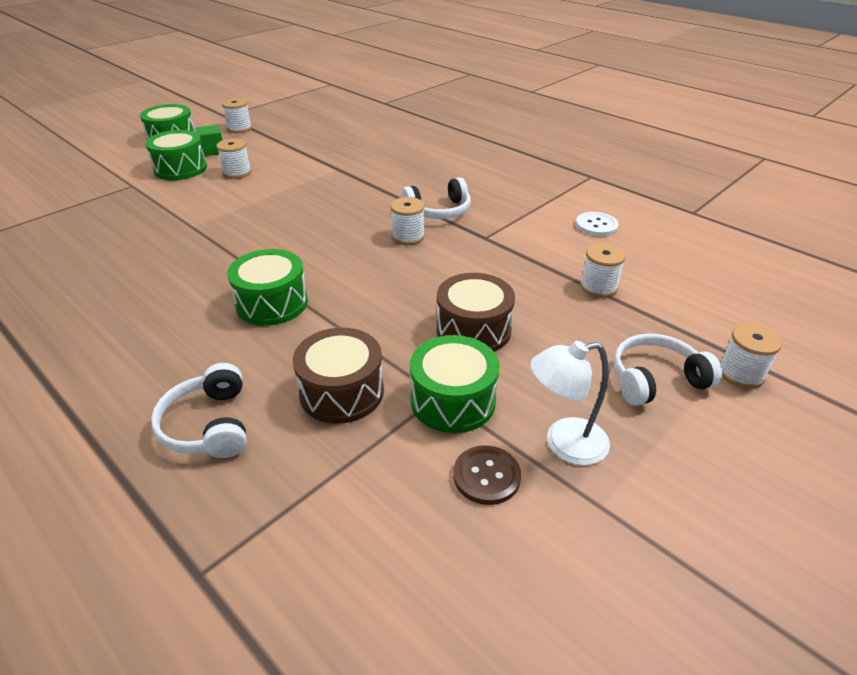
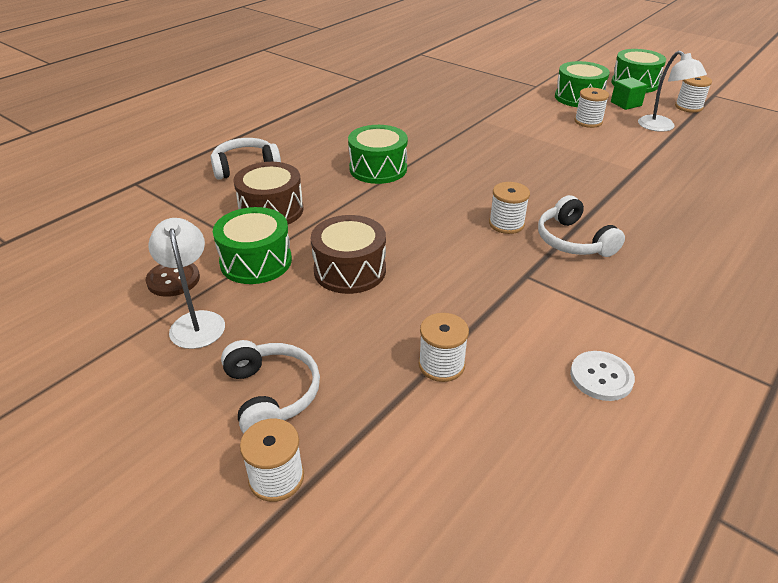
camera: 85 degrees right, 0 degrees up
none -> white lamp [638,51,707,132]

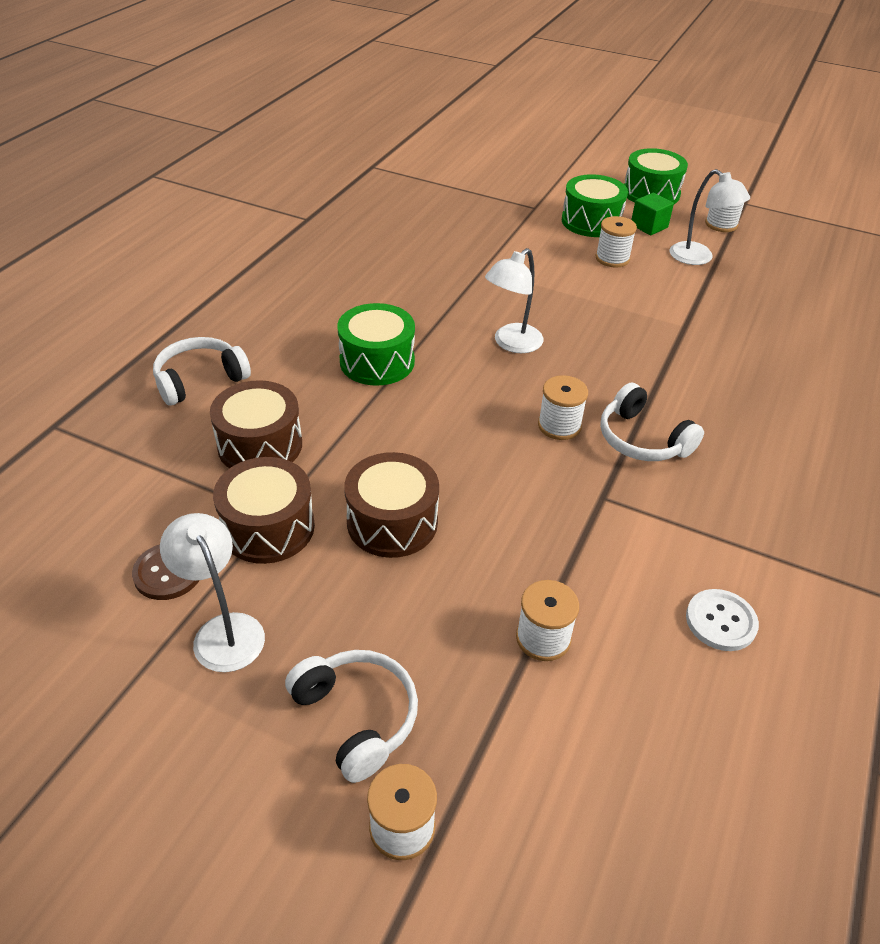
camera: 15 degrees left, 5 degrees up
green drum [213,207,292,284] -> brown drum [213,457,315,564]
none -> white lamp [485,248,543,353]

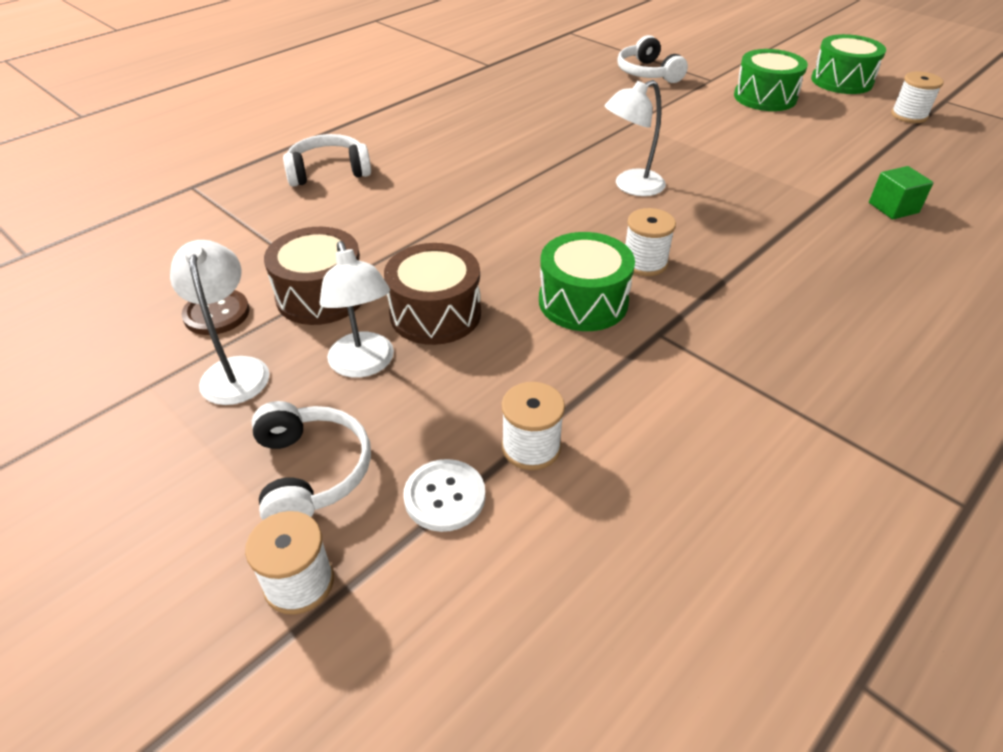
camera: 20 degrees right, 0 degrees up
brown drum [210,380,302,468] -> none
green drum [337,303,415,386] -> green drum moved to [539,232,635,331]
white spool [595,216,637,268] -> none
white headphones [600,383,704,461] -> white headphones moved to [617,35,688,83]
green cube [631,193,674,235] -> green cube moved to [869,166,933,219]
white lamp [670,169,750,265] -> white lamp moved to [320,241,394,378]
white button [686,589,759,651] -> white button moved to [403,459,485,532]

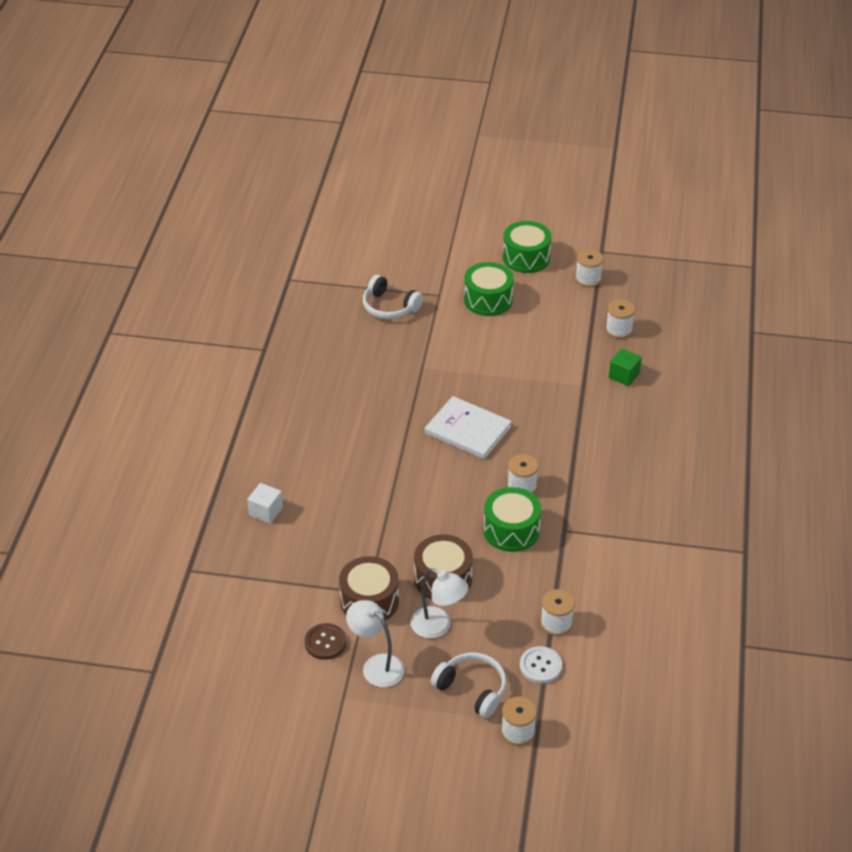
camera: 35 degrees left, 0 degrees up
white headphones [283,134,371,187] -> white cube [247,483,283,524]
white lamp [605,80,666,196] -> white book [425,396,512,459]
none -> white spool [606,299,635,339]

